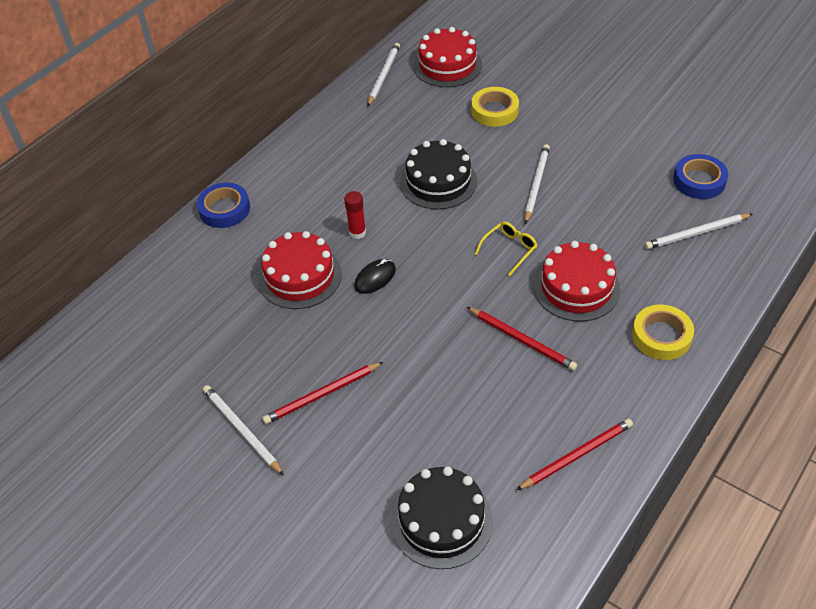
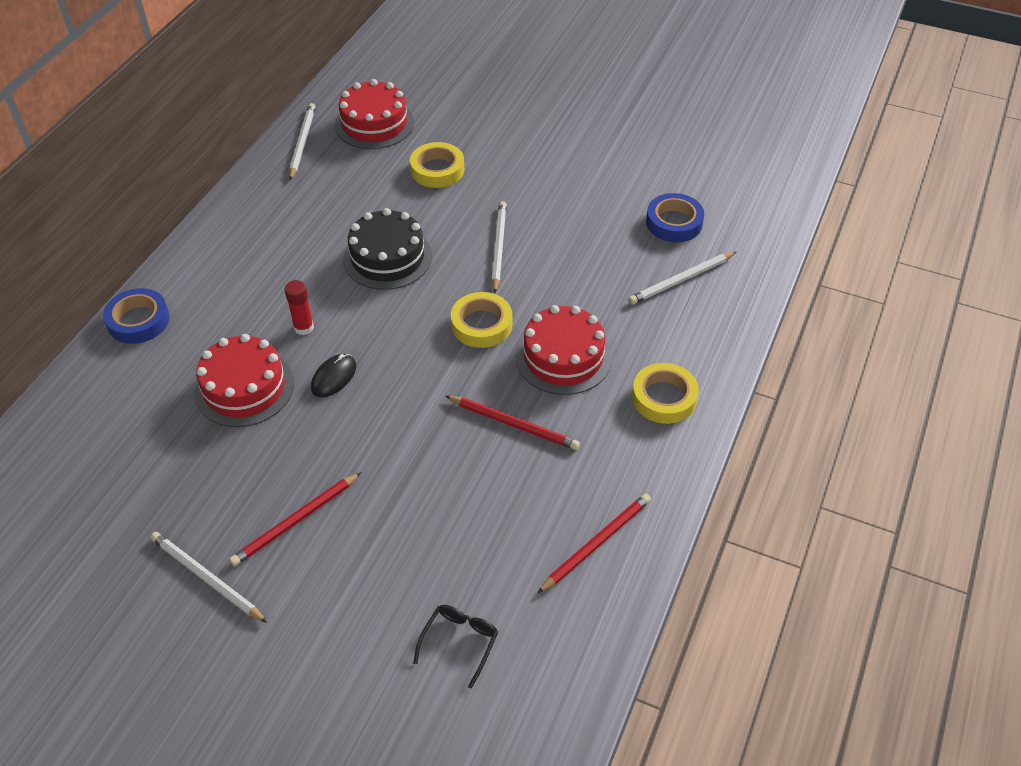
camera: 15 degrees left, 0 degrees up
black cake [391,466,493,569] -> black glasses [413,605,498,689]
yellow glasses [475,221,538,276] -> yellow tape [451,292,512,348]

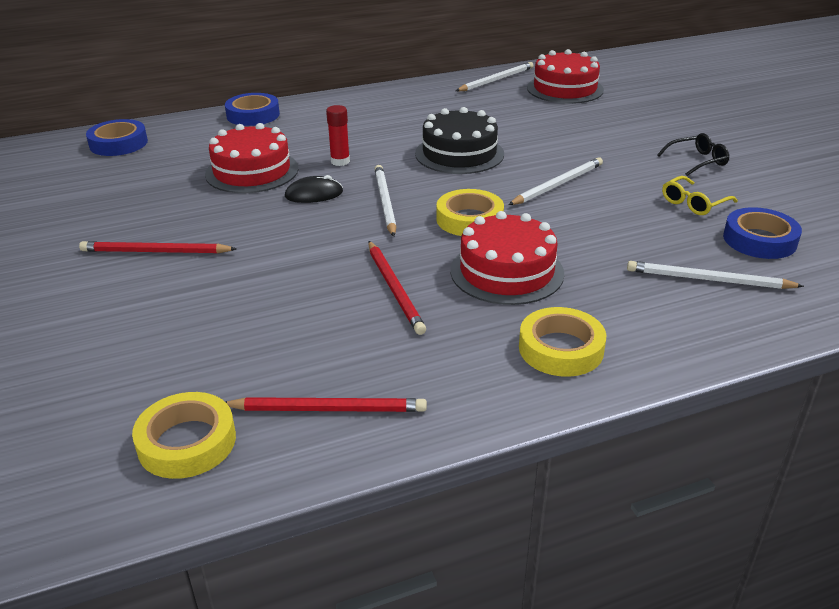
camera: 45 degrees right, 15 degrees down
white pencil [150,532,267,623] -> white pencil moved to [375,165,396,237]
yellow tape [410,142,464,188] -> yellow tape moved to [132,392,236,479]
black glasses [413,605,498,689] -> black glasses moved to [657,133,729,176]
none -> blue tape [86,119,148,156]
none -> yellow glasses [662,176,738,215]

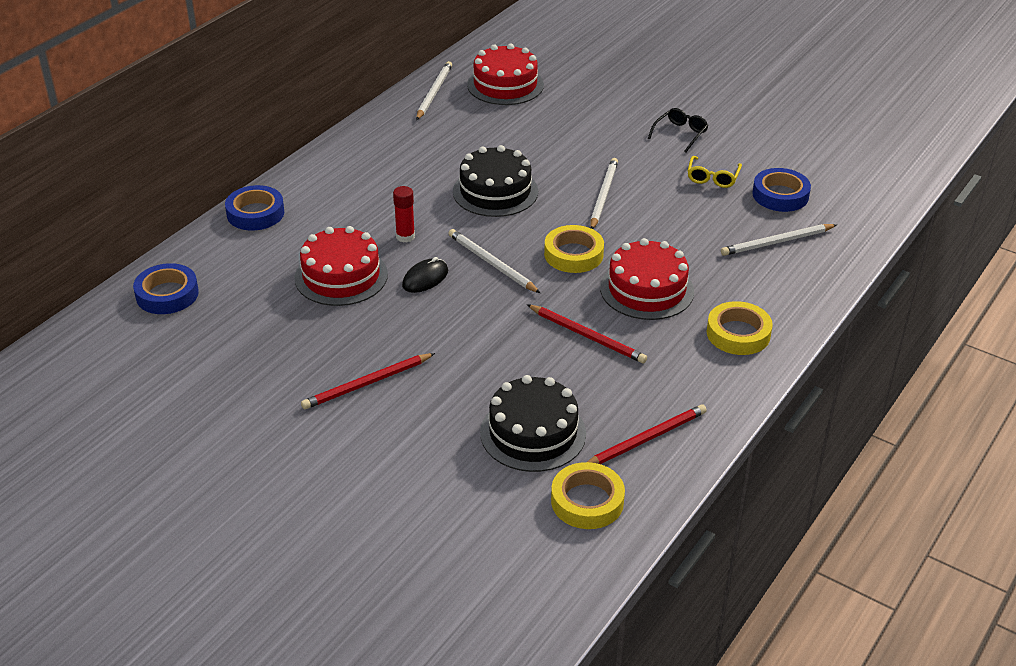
camera: 35 degrees left, 5 degrees up
none -> black cake [480,375,586,472]

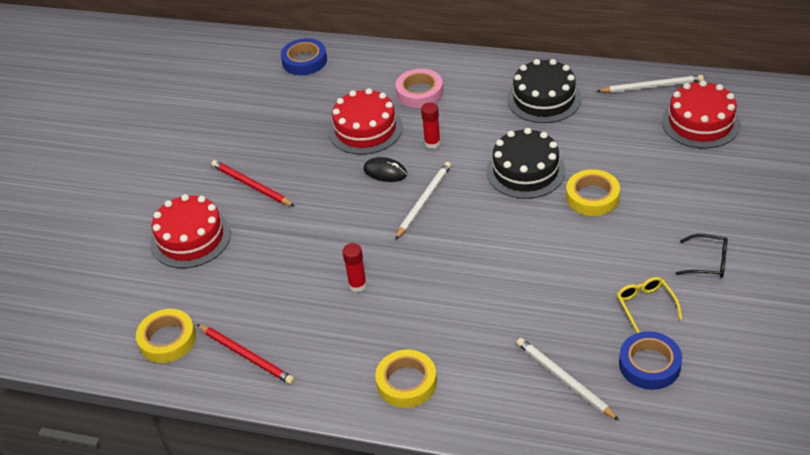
camera: 75 degrees right, 5 degrees up
blue tape [225,185,284,230] -> none
black cake [480,375,586,472] -> black cake moved to [507,59,581,123]
red pencil [527,304,647,363] -> red glue stick [343,243,367,292]
yellow tape [544,225,604,273] -> yellow tape moved to [566,169,620,216]
white pencil [590,158,618,229] -> none
red cake [600,238,694,320] -> red cake moved to [151,194,231,268]
yellow glasses [688,156,742,188] -> yellow glasses turned 75 degrees clockwise [617,277,682,333]
none -> pink tape [395,69,443,108]

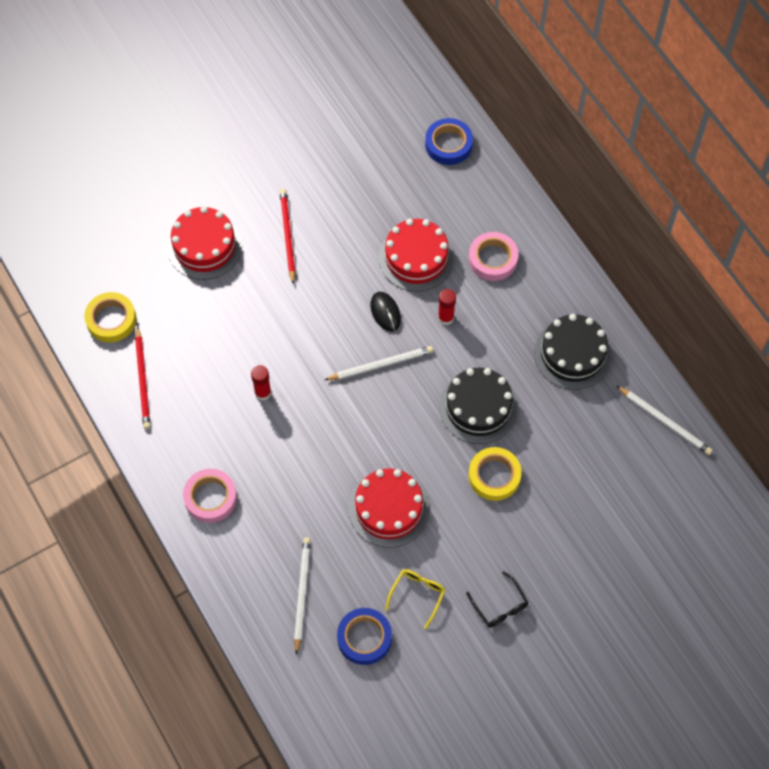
camera: 40 degrees right, 20 degrees up
yellow tape [375,350,437,408] -> pink tape [183,469,237,523]
red cake [662,80,741,148] -> red cake moved to [349,468,429,548]

